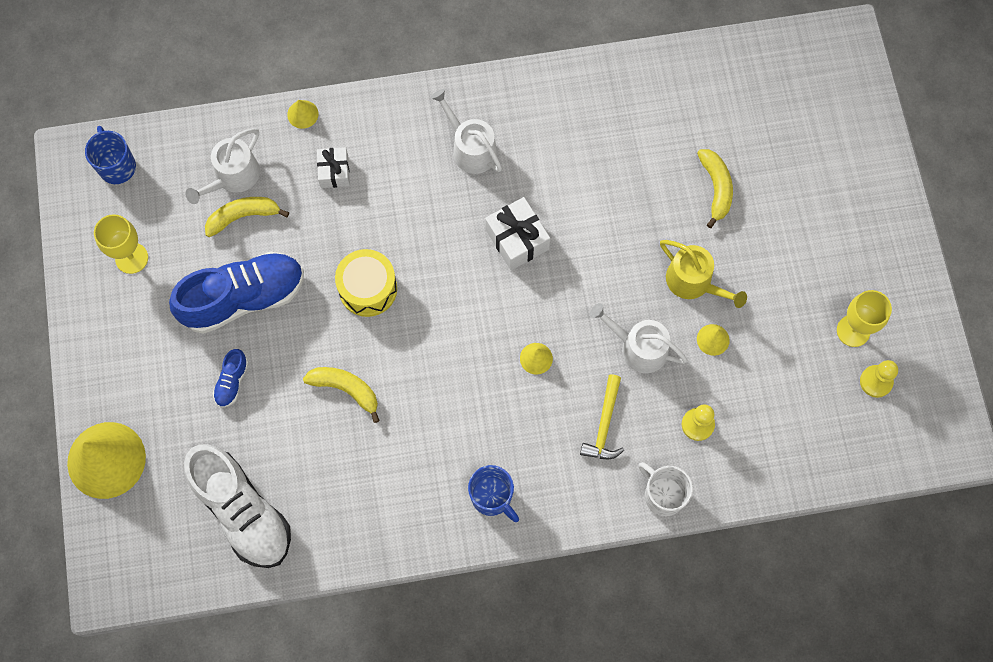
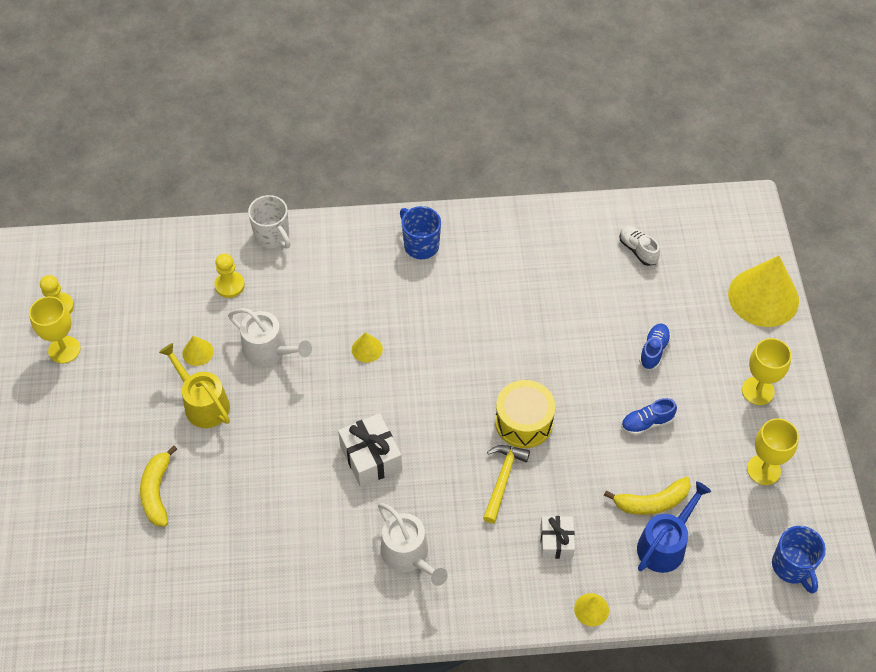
camera: 175 degrees left, 15 degrees down
blue shoe [169,252,304,334] -> blue shoe [621,398,677,435], size x0.43
white shoe [184,444,291,568] -> white shoe [619,226,660,266], size x0.43
white watering can [185,128,260,204] -> blue watering can [637,481,711,573]
yellow banana [303,367,380,423] -> none
yellow hammer [580,375,624,459] -> yellow hammer moved to [483,445,530,523]
none -> yellow goblet [742,338,791,405]

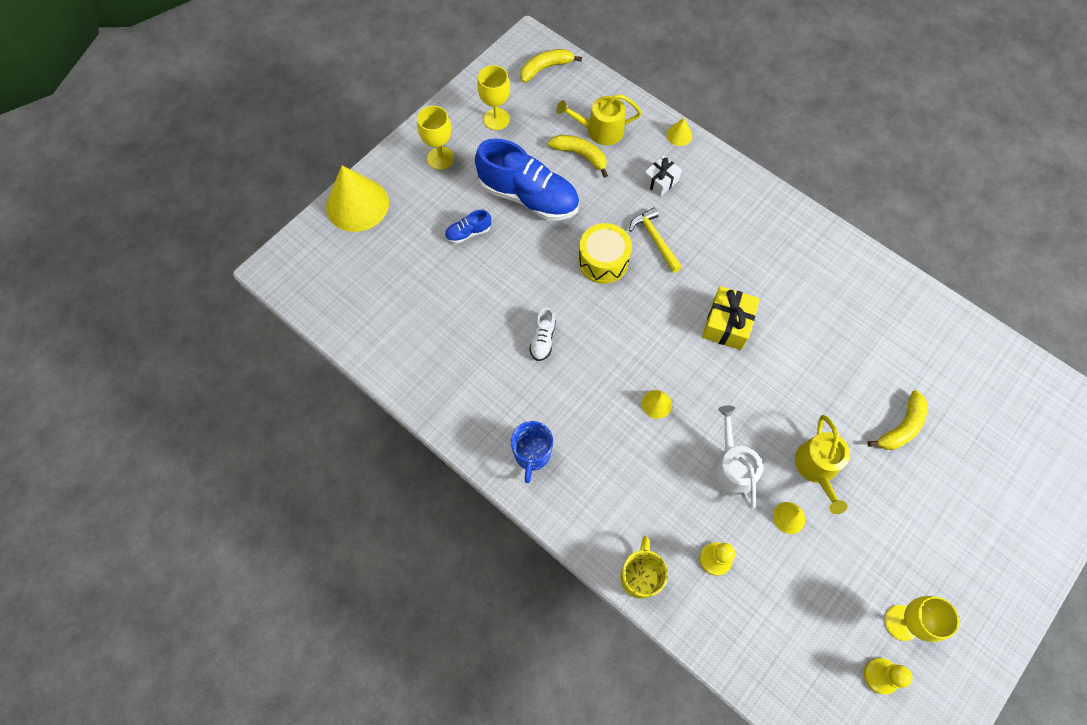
camera: 135 degrees left, 10 degrees up
white mug [248,195,290,249] -> yellow mug [620,536,668,599]
white gift [338,413,402,487] -> yellow gift [702,286,760,350]
white watering can [378,503,448,586] -> none
yellow hammer [483,445,530,523] -> yellow hammer turned 90 degrees clockwise [629,207,682,273]
white shoe [619,226,660,266] -> white shoe moved to [529,308,556,361]
blue shoe [621,398,677,435] -> blue shoe [475,138,579,221], size x2.30
blue watering can [637,481,711,573] -> yellow watering can [557,94,642,145]
blue mug [772,526,826,594] -> yellow banana [520,49,582,83]

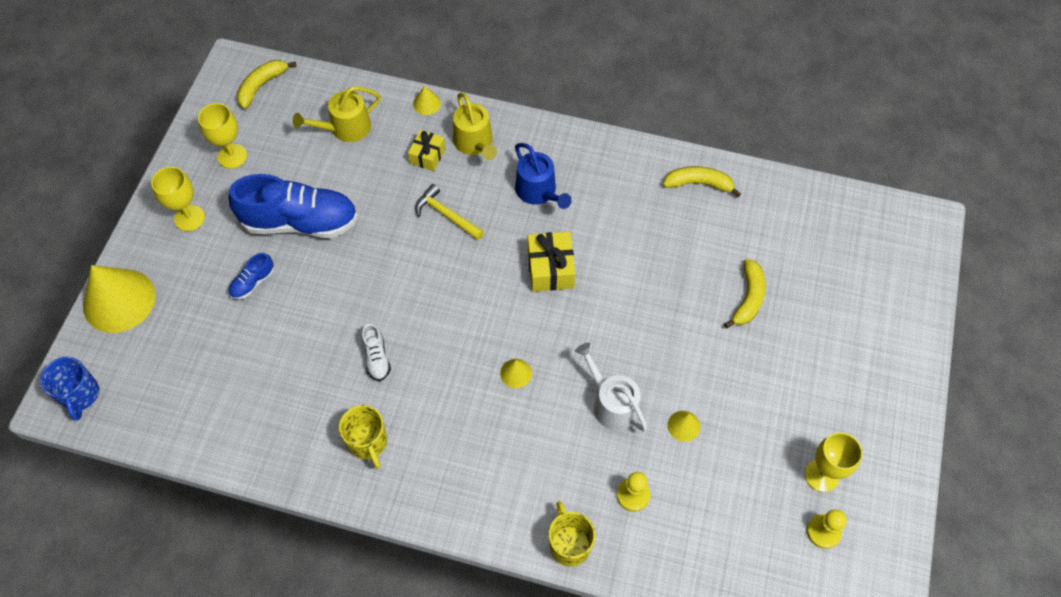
camera: 25 degrees left, 5 degrees down
blue mug [511,421,553,483] -> blue mug moved to [40,357,99,421]
yellow banana [548,135,608,178] -> yellow banana moved to [663,166,741,197]
yellow drum [578,223,632,284] -> none
white gift [642,155,682,197] -> yellow gift [408,130,445,171]
yellow watering can [795,415,850,514] -> yellow watering can moved to [453,93,497,160]
none -> yellow mug [339,405,387,469]
none -> blue watering can [515,143,572,209]

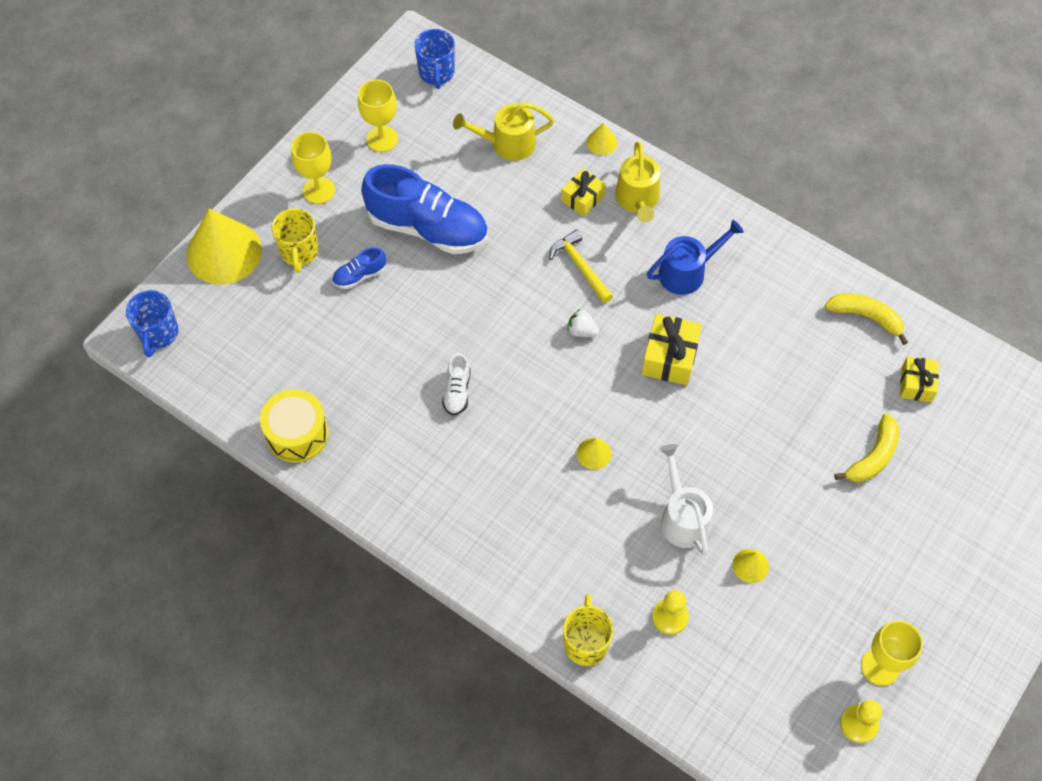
camera: 20 degrees right, 0 degrees up
yellow banana [237,60,297,109] -> blue mug [414,29,455,89]
yellow mug [339,405,387,469] -> yellow mug moved to [271,208,319,273]
blue watering can [515,143,572,209] -> blue watering can turned 105 degrees counterclockwise [647,219,744,295]
none -> yellow drum [260,389,329,463]
none -> white strawberry [567,309,599,337]
none -> yellow gift [900,356,939,402]

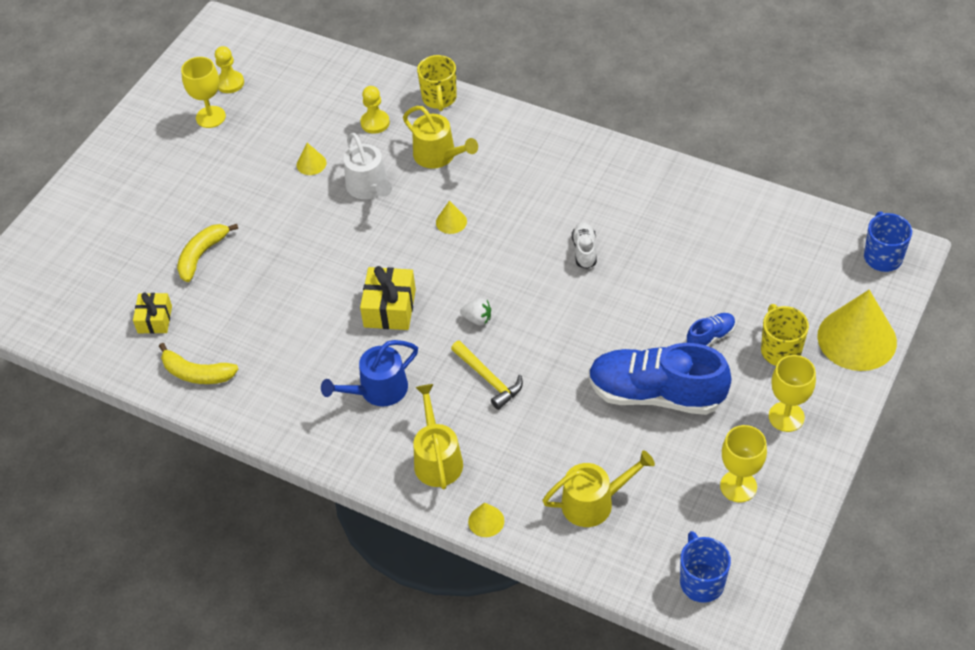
camera: 175 degrees right, 10 degrees down
yellow drum [260,389,329,463] -> none
yellow gift [561,169,606,217] -> none
none -> yellow watering can [403,106,478,169]

